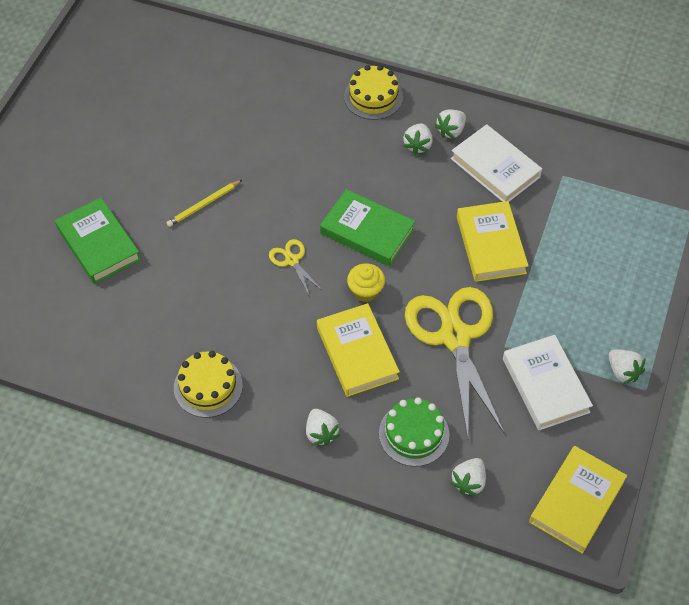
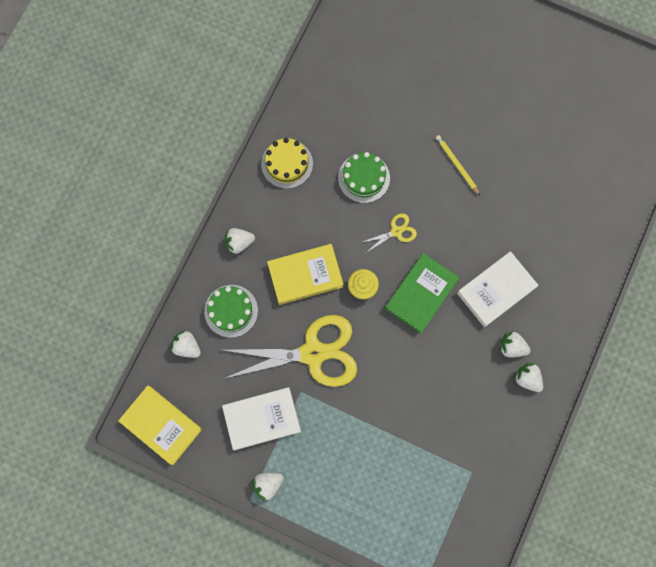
camera: 95 degrees right, 20 degrees up
green book [55,197,141,284] -> none
yellow cake [344,65,403,120] -> none
white book [451,124,542,202] -> white book moved to [457,251,538,327]
yellow book [457,201,529,282] -> none
none -> green cake [338,152,390,203]

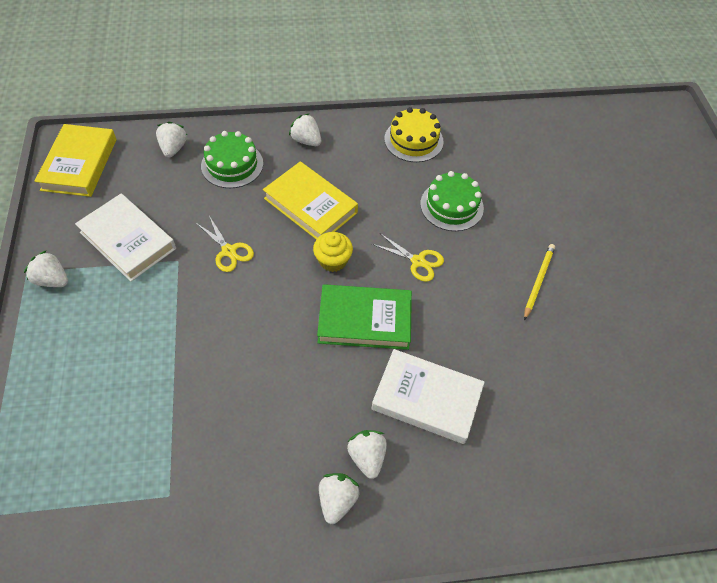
camera: 55 degrees right, 20 degrees down
yellow scissors [223,315,357,387] -> yellow scissors [196,216,254,272], size x0.43

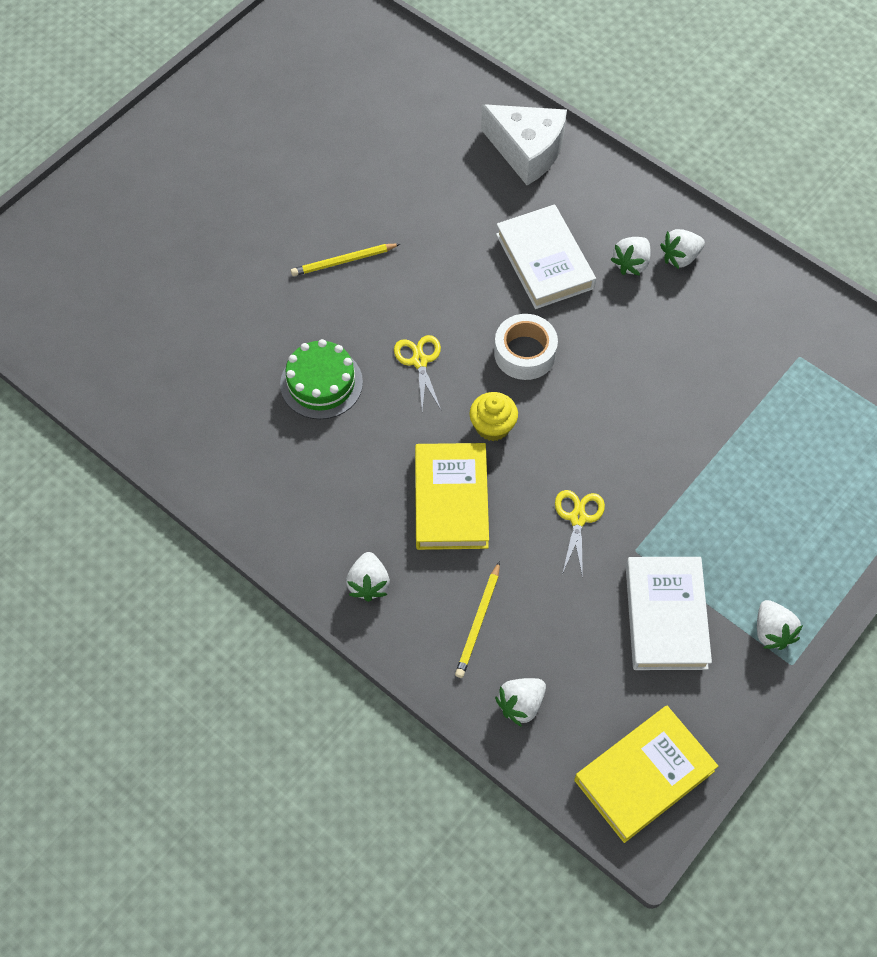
camera: 130 degrees left, 5 degrees up
green cake [201,131,263,188] -> yellow pencil [455,561,500,678]
green book [317,284,412,350] -> white tape [494,314,558,380]
yellow cake [384,107,443,162] -> none
none -> white cheese [481,104,567,185]

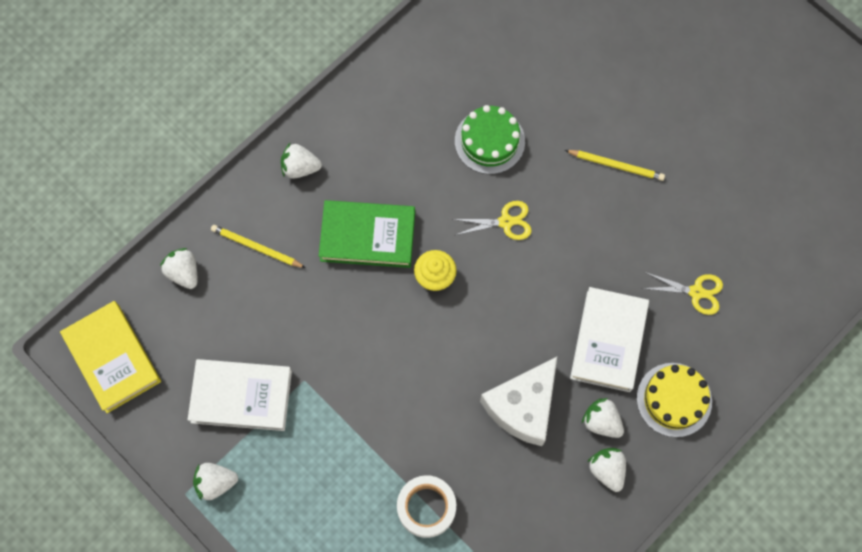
camera: 95 degrees right, 10 degrees up
yellow pencil [291,244,400,276] -> yellow pencil turned 120 degrees clockwise [565,150,665,181]
yellow book [415,443,489,550] -> green book [319,200,415,268]
white cheese [481,104,567,185] -> white cheese moved to [480,357,557,446]
white tape [494,314,558,380] -> white tape moved to [397,475,456,538]
white book [496,204,596,309] -> white book turned 60 degrees counterclockwise [570,287,649,392]
yellow scissors [555,490,605,578] -> yellow scissors moved to [642,272,723,315]
none -> yellow cake [637,363,712,437]

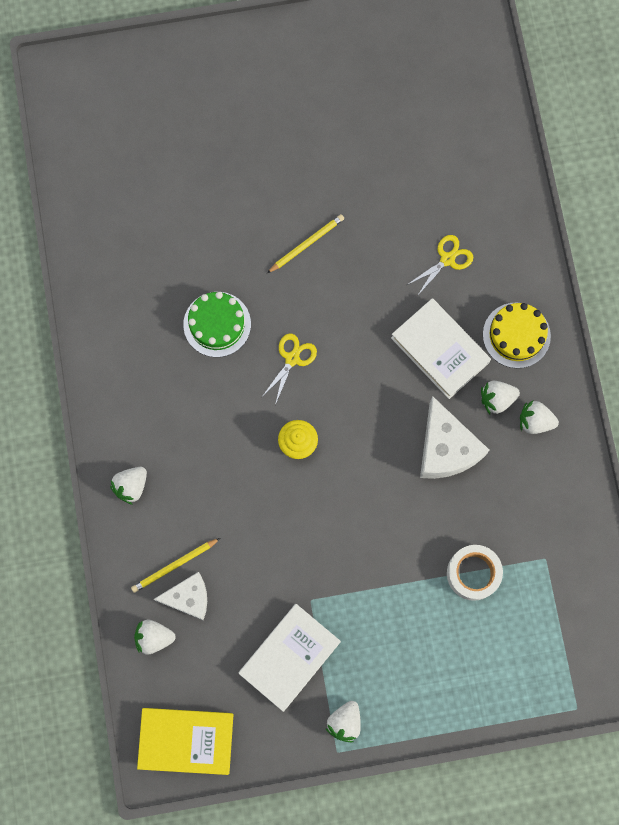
camera: 55 degrees left, 5 degrees up
green book [319,200,415,268] -> none
none -> white cheese [153,572,207,620]

